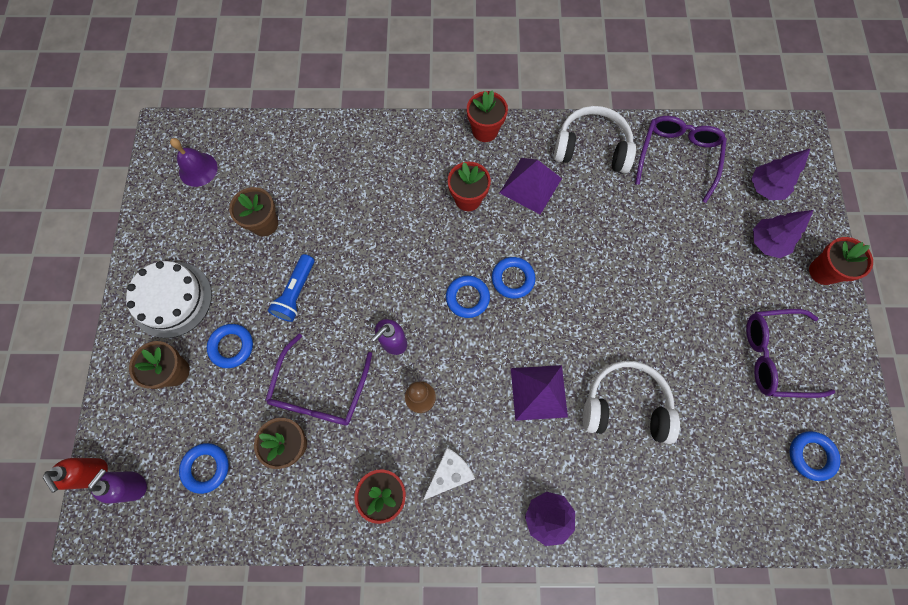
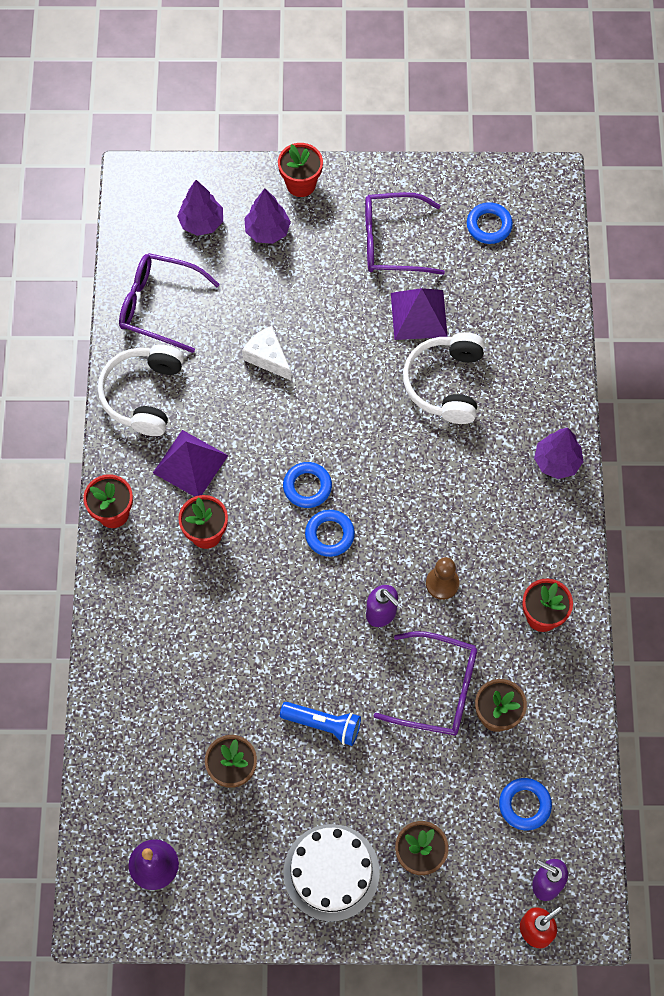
camera: 90 degrees left, 5 degrees down
blue ring [207,324,253,368] -> none
white cheese [422,448,475,501] -> white cheese moved to [242,326,291,380]
purple pyramid [511,365,568,421] -> purple pyramid moved to [391,288,448,340]
purple glasses [746,309,835,398] -> purple glasses turned 90 degrees clockwise [365,192,445,275]

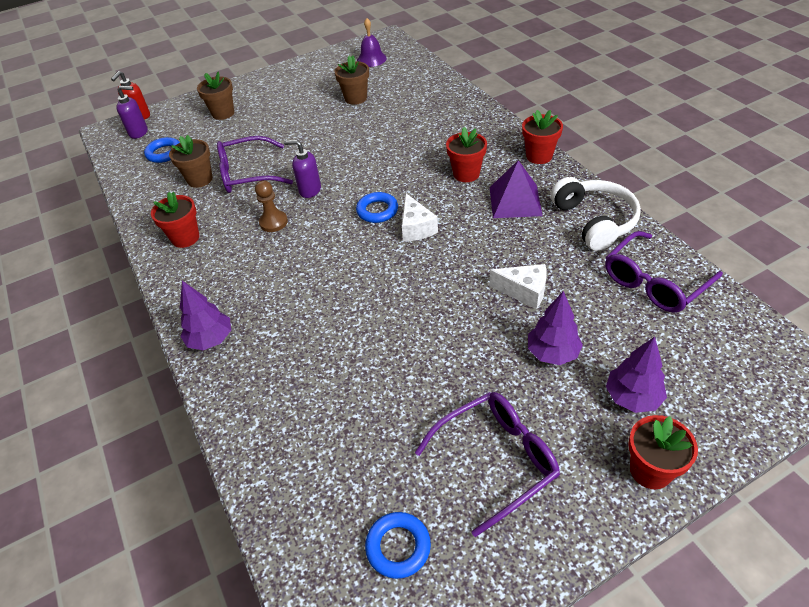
camera: 155 degrees right, 20 degrees down
purple glasses [119,253,220,353] -> purple glasses turned 150 degrees clockwise [605,231,723,313]
purple tree [177,180,223,236] -> purple tree moved to [528,291,583,365]
blue flashlight [280,702,361,746] -> none
blue ring [283,462,332,508] -> white cheese [402,193,438,242]
white cake [283,824,380,922] -> none
purple pyramid [391,288,448,340] -> none
white headphones [403,332,485,424] -> none

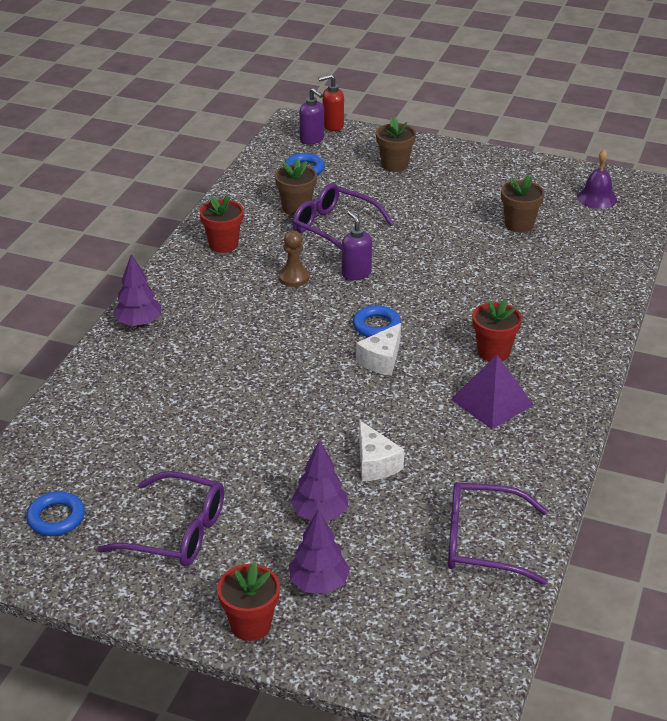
camera: 45 degrees right, 10 degrees down
red flower pot [522,110,563,164] -> none
white headphones [551,177,641,251] -> none

